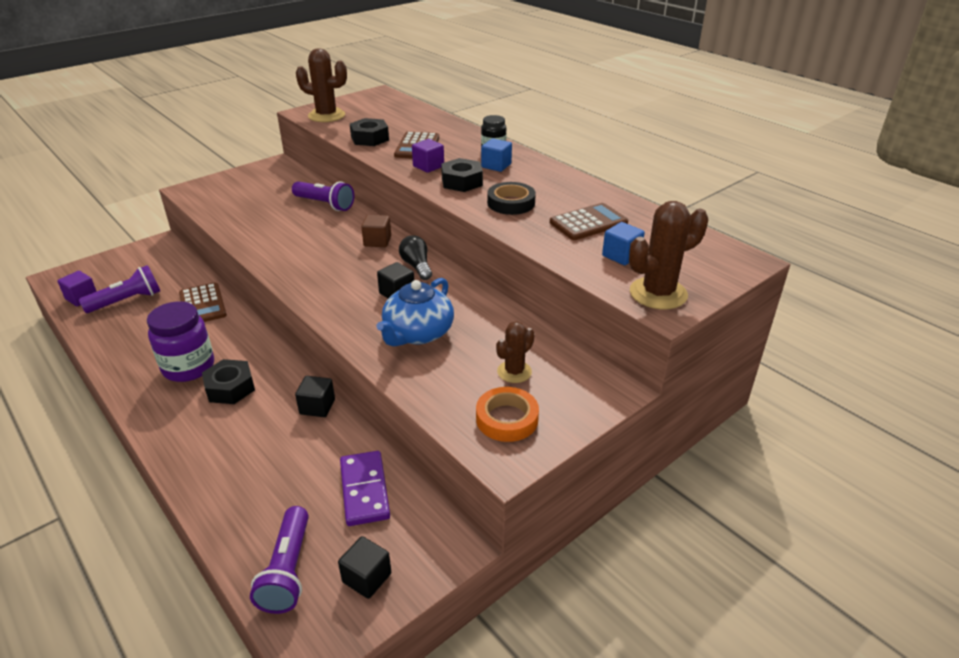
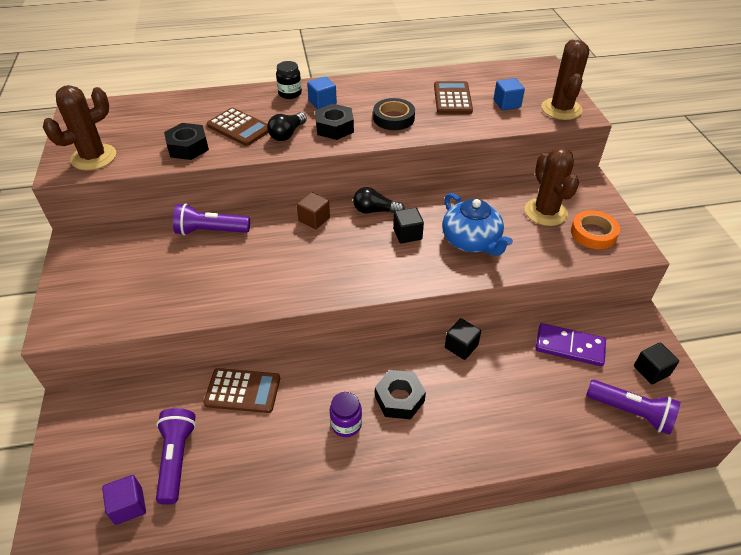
camera: 60 degrees left, 10 degrees up
purple jar [147,301,214,382] -> purple jar [330,392,362,437], size x0.58
purple flashlight [292,181,354,211] -> purple flashlight turned 150 degrees counterclockwise [173,203,250,235]
purple cube [412,139,444,173] -> black light bulb [267,112,307,141]
brown cactus [496,321,535,383] -> brown cactus [525,148,579,226], size x1.64

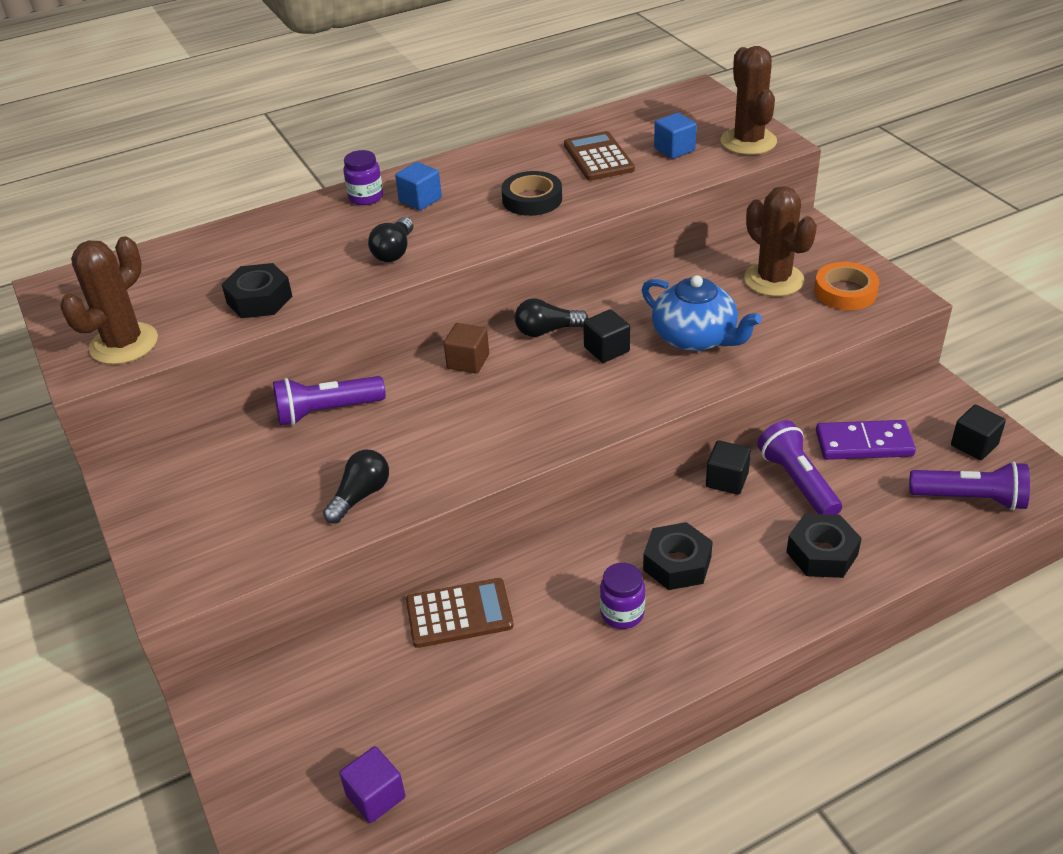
camera: 15 degrees left, 5 degrees down
purple flashlight [156,408,196,505] -> purple flashlight moved to [757,420,842,515]
brown calculator [207,108,268,146] -> none
black jar [276,61,302,99] -> purple jar [343,150,383,205]
black nut [315,103,354,140] -> black nut moved to [786,514,862,578]
none -> black light bulb [323,450,389,523]

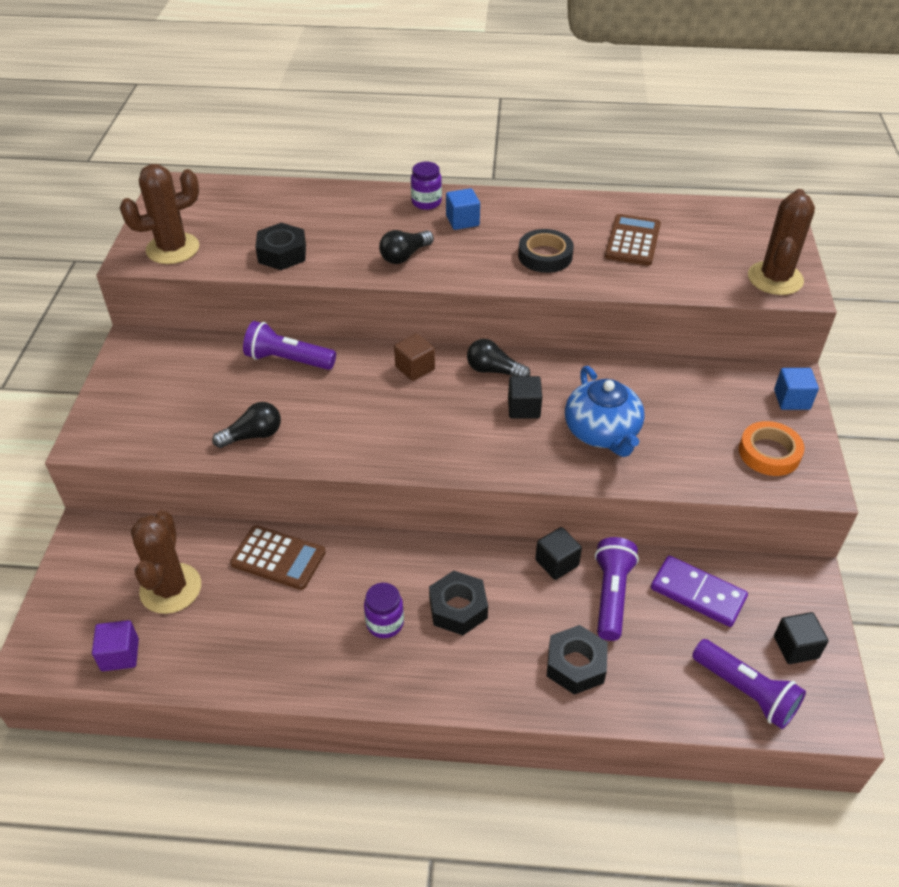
camera: 30 degrees right, 5 degrees up
blue cube [654,113,697,159] -> blue cube moved to [774,368,819,410]
brown cactus [744,186,817,296] -> brown cactus moved to [131,510,201,614]

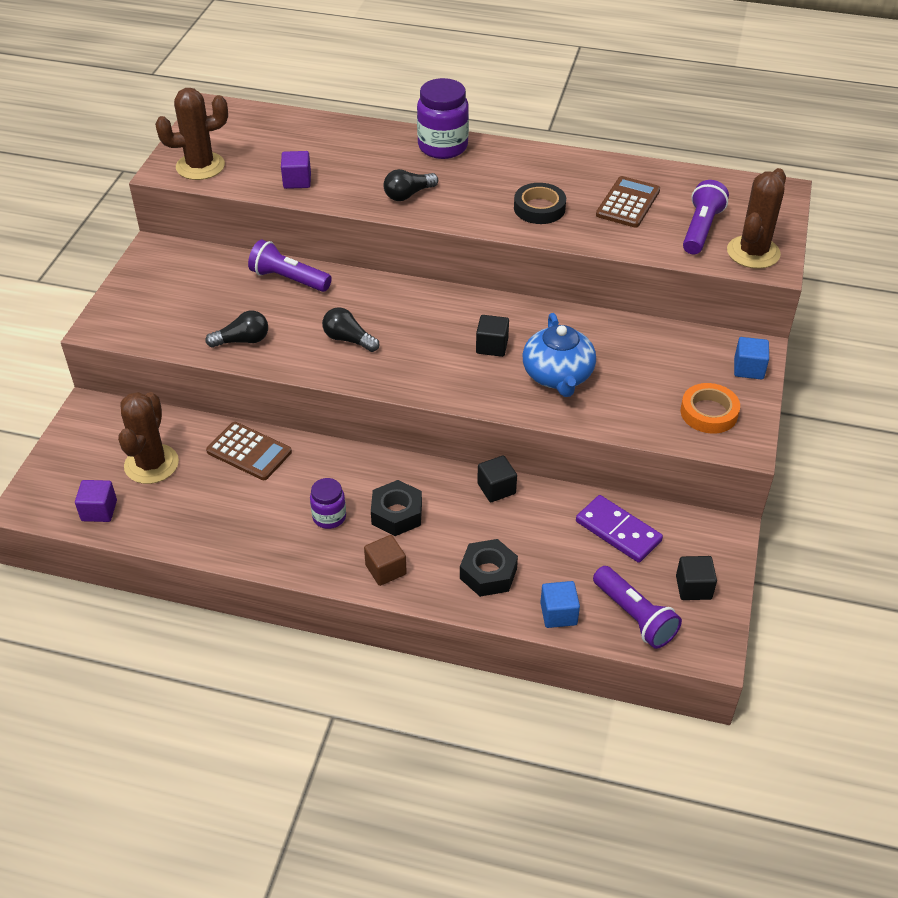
camera: 10 degrees right, 0 degrees up
black nut [255,223,306,270] -> purple cube [281,151,311,189]
brown cube [394,334,435,381] -> brown cube moved to [364,535,407,586]
purple jar [411,162,442,210] -> purple jar [417,78,469,159], size x1.74
blue cube [446,188,480,230] -> blue cube moved to [540,581,580,628]
black light bulb [467,339,530,376] -> black light bulb moved to [322,307,379,352]
purple flashlight [595,537,639,641] -> purple flashlight moved to [683,180,729,254]

